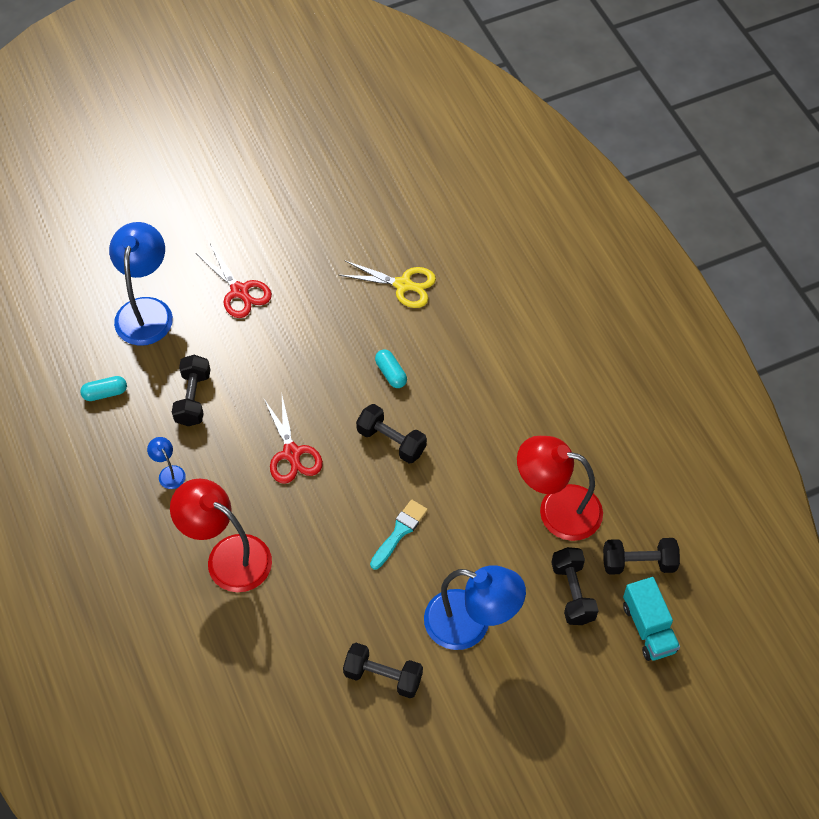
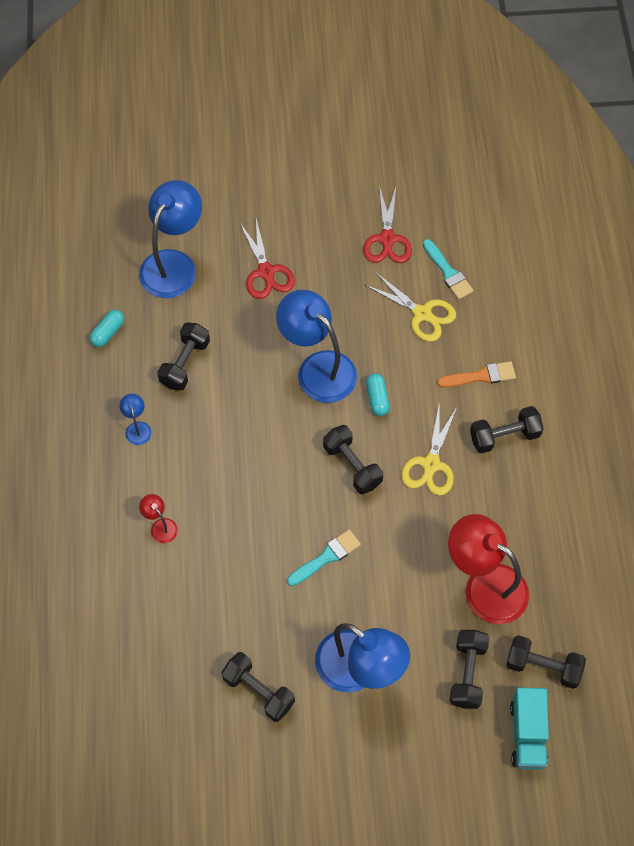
camera: 20 degrees right, 5 degrees up
turquoise capsule [80,376,127,401] -> turquoise capsule turned 60 degrees counterclockwise [89,310,124,347]
red lamp [170,478,272,592] -> red lamp [139,494,178,543], size x0.43
red scissors [264,396,323,484] -> red scissors moved to [363,186,412,263]
none -> blue lamp [276,290,357,403]
none -> yellow scissors [401,406,457,495]
none -> turquoise brush [423,239,474,300]
none -> orange brush [437,361,516,387]
none -> black dumbbell [470,406,544,454]

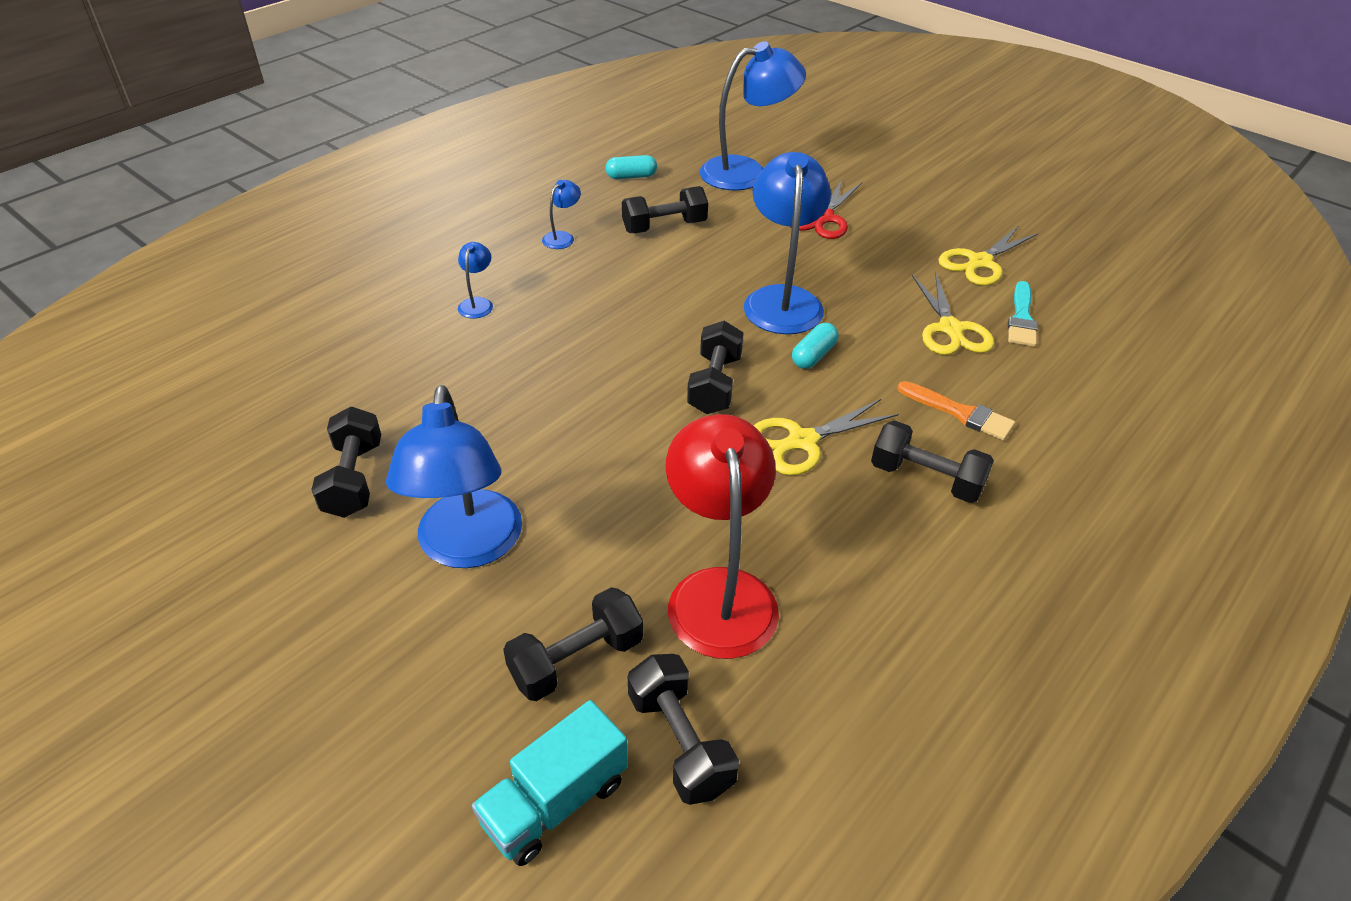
camera: 45 degrees right, 20 degrees down
red lamp [139,494,178,543] -> blue lamp [458,242,493,319]
turquoise brush [287,529,361,586] -> none
red scissors [363,186,412,263] -> yellow scissors [939,226,1038,285]

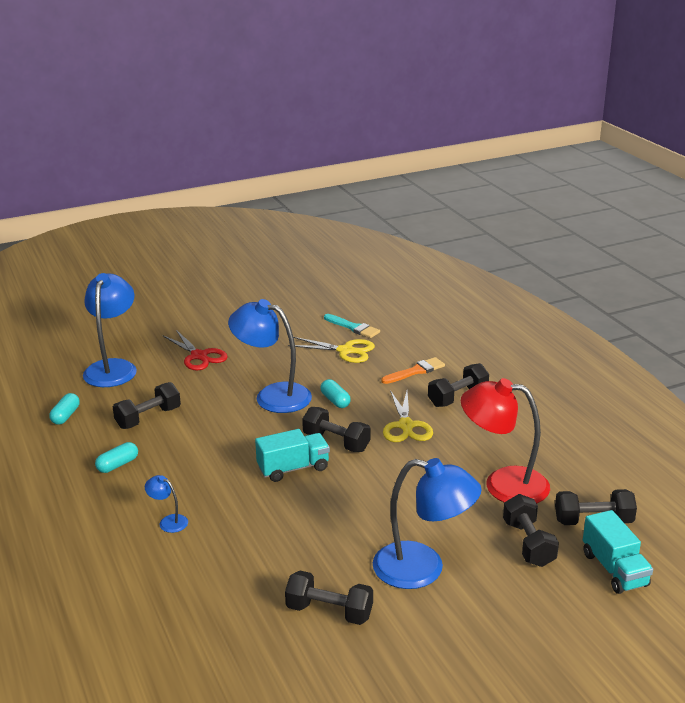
camera: 65 degrees left, 15 degrees down
blue lamp [542,180,581,249] -> turquoise capsule [95,442,138,473]
black dumbbell [622,186,708,233] -> black dumbbell turned 45 degrees clockwise [113,382,181,429]
yellow scissors [939,226,1038,285] -> none
none -> turquoise truck [255,429,330,482]

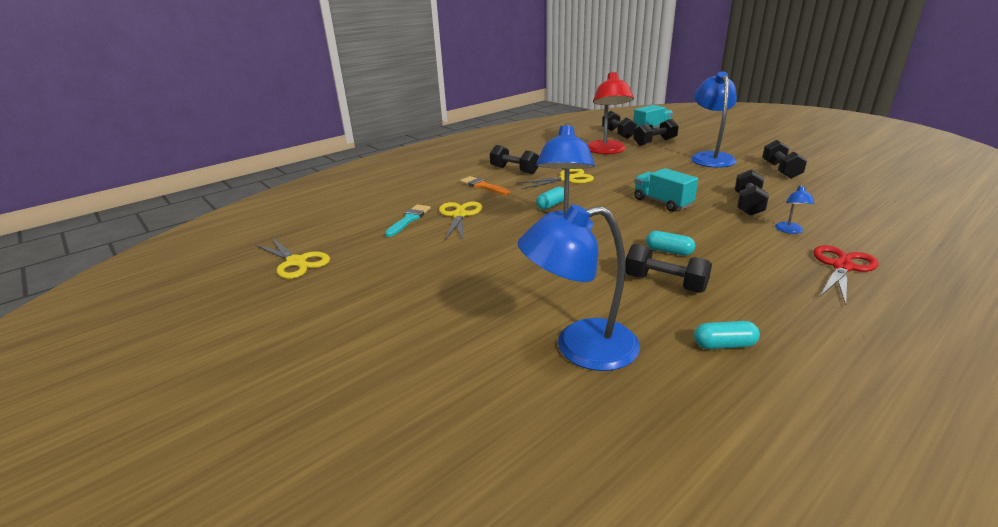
camera: 105 degrees left, 0 degrees up
turquoise capsule [95,442,138,473] -> turquoise capsule moved to [646,231,695,256]
red scissors [163,330,228,371] -> red scissors moved to [813,245,879,305]
black dumbbell [302,407,371,452] -> black dumbbell moved to [735,169,769,216]
none -> yellow scissors [255,237,330,279]

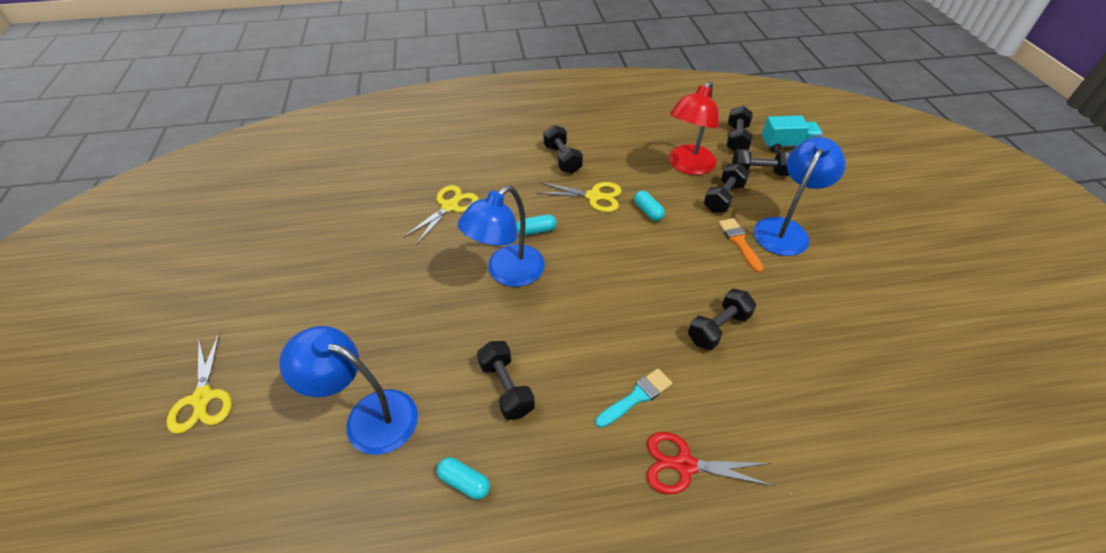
camera: 30 degrees right, 20 degrees up
yellow scissors [255,237,330,279] -> yellow scissors moved to [167,333,232,434]
turquoise brush [385,205,431,237] -> turquoise brush moved to [595,368,672,428]
orange brush [460,176,510,195] -> orange brush moved to [718,218,764,273]
turquoise truck [634,168,698,212] -> none
turquoise capsule [646,231,695,256] -> turquoise capsule moved to [634,191,665,221]
black dumbbell [762,140,807,179] -> black dumbbell moved to [704,163,749,213]
blue lamp [775,185,814,234] -> none
red scissors [813,245,879,305] -> red scissors turned 150 degrees counterclockwise [647,432,774,494]

